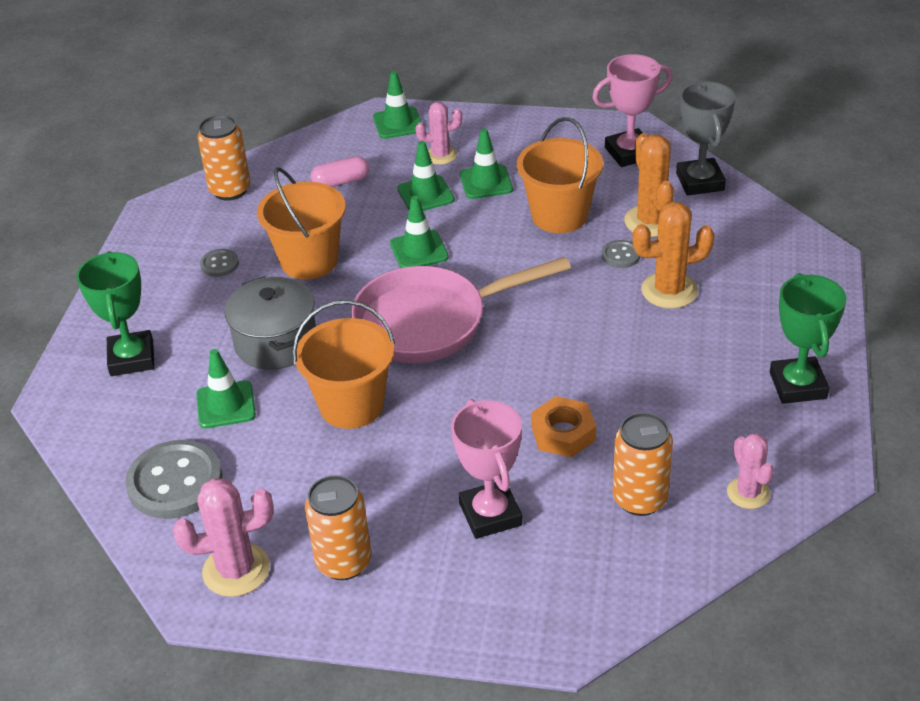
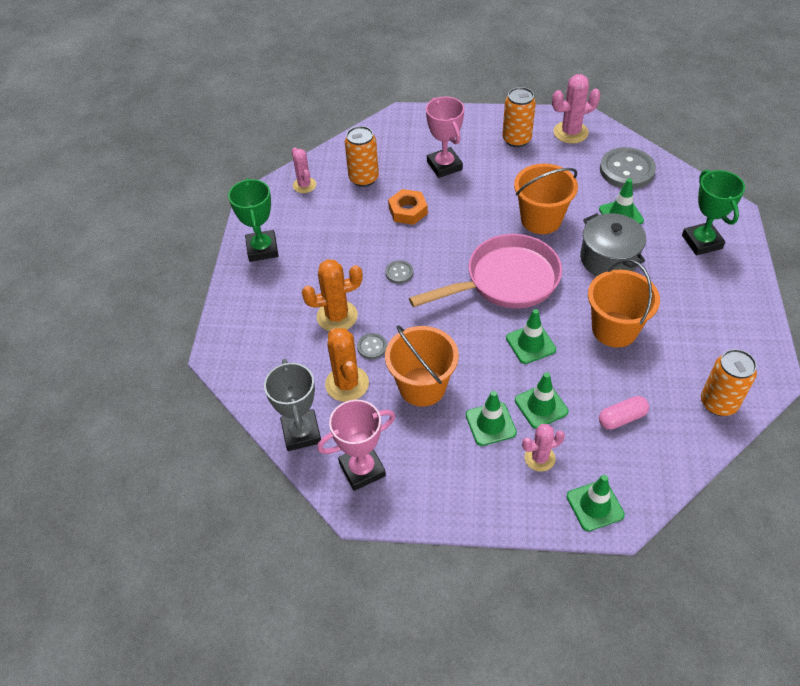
camera: 175 degrees right, 10 degrees up
grey button [200,249,239,277] -> grey button moved to [385,260,413,284]

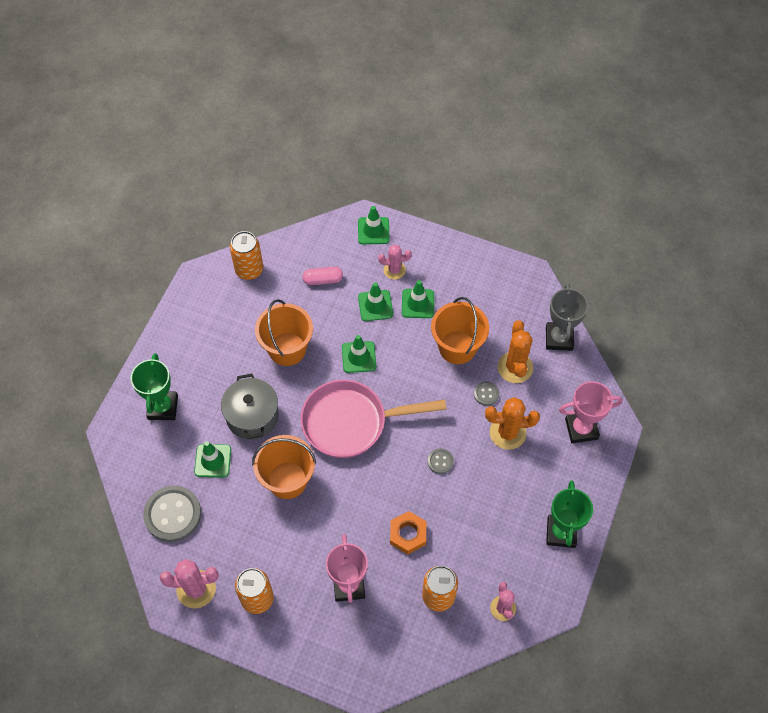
camera: 165 degrees left, 10 degrees up
pink trophy [317,399,395,491] -> pink trophy moved to [559,381,623,443]

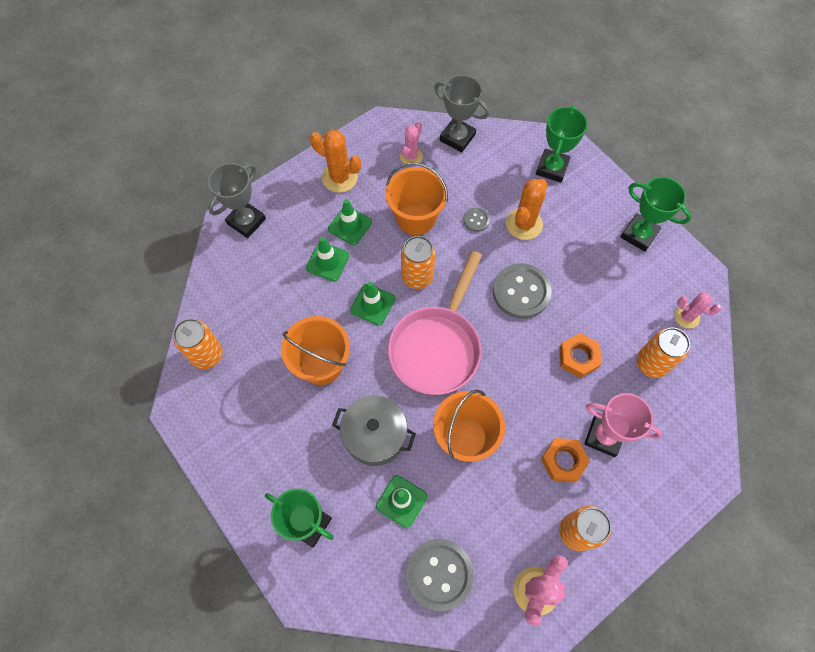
camera: 60 degrees left, 5 degrees up
pink capsule [303,267,343,285] -> none
green traffic cone [358,206,390,244] -> grey trophy [208,163,266,238]
pink cactus [378,245,412,280] -> pink cactus moved to [400,122,423,166]
grey button [428,448,454,474] -> grey button [493,263,552,319], size x2.11
orange cactus [498,320,533,383] -> orange cactus moved to [310,130,361,193]
pink trophy [559,381,623,443] -> green trophy [536,105,588,183]
none -> orange can [401,236,436,289]
none -> orange nut [541,438,590,483]

